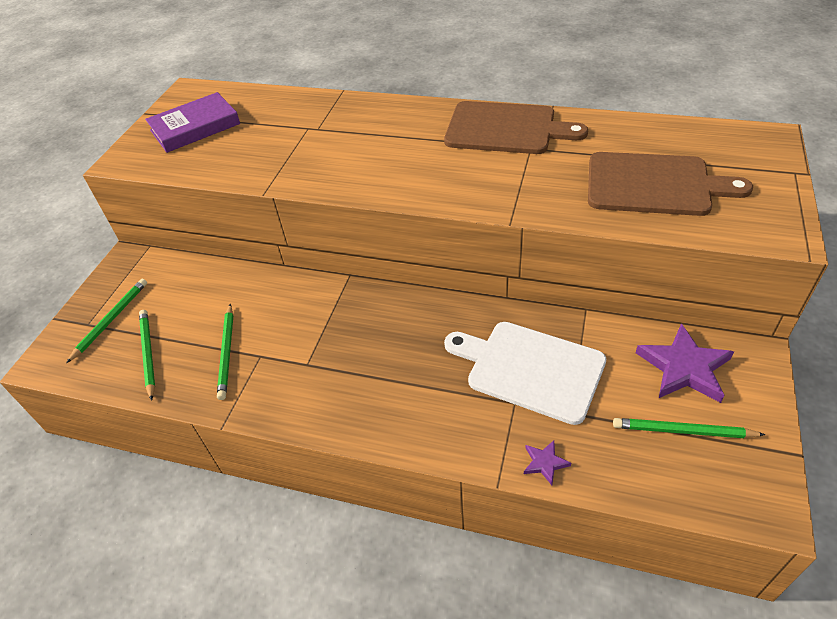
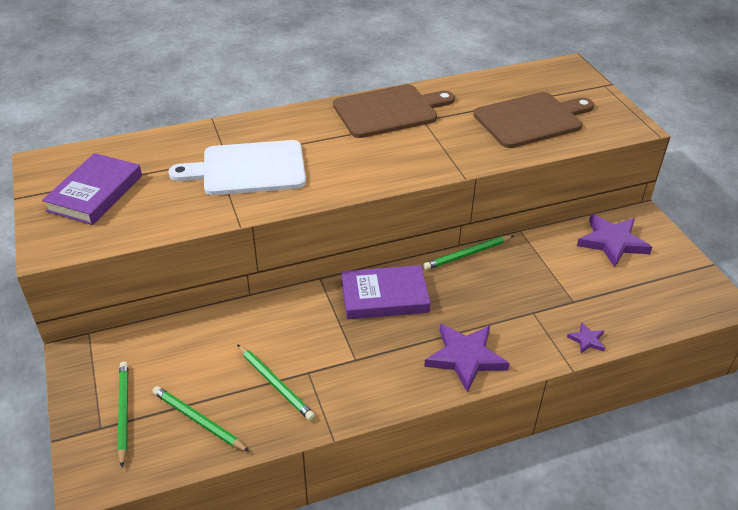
camera: 40 degrees left, 5 degrees down
white cutting board [444,322,606,425] -> white cutting board moved to [168,140,306,195]
green pencil [613,418,765,438] -> green pencil moved to [423,235,513,270]
none -> purple book [341,265,430,319]
none -> purple star [424,323,510,393]

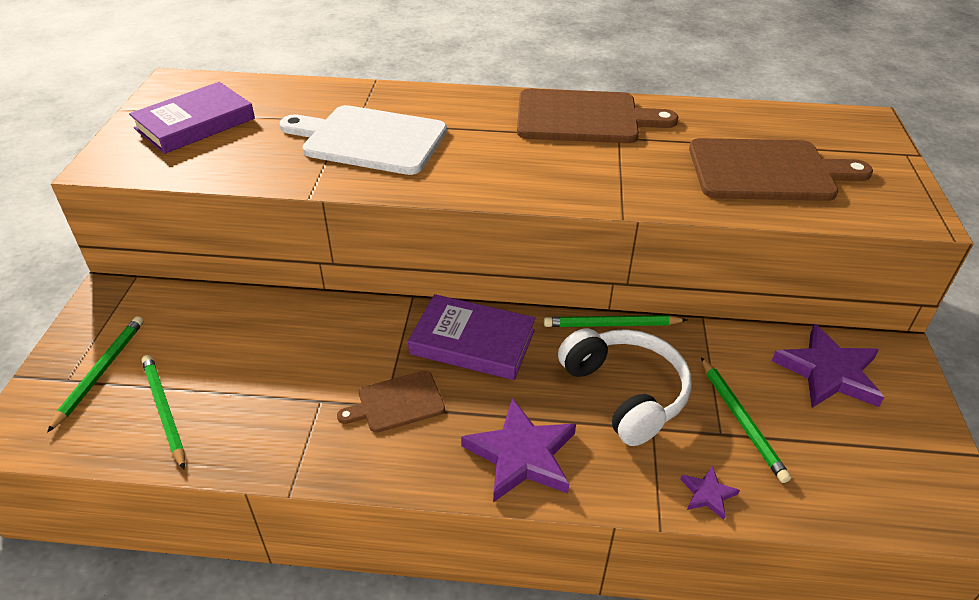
camera: 25 degrees right, 0 degrees up
green pencil [237,344,315,421] -> green pencil moved to [701,357,791,483]
none -> brown cutting board [337,371,445,433]
none -> white headphones [558,328,692,446]

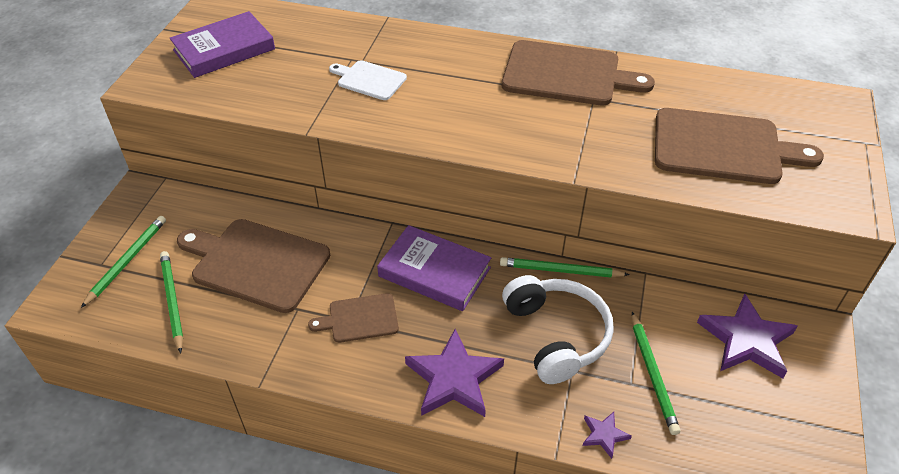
camera: 10 degrees right, 5 degrees up
white cutting board [279,105,447,175] -> white cutting board [329,60,407,100], size x0.53
none -> brown cutting board [177,219,331,313]

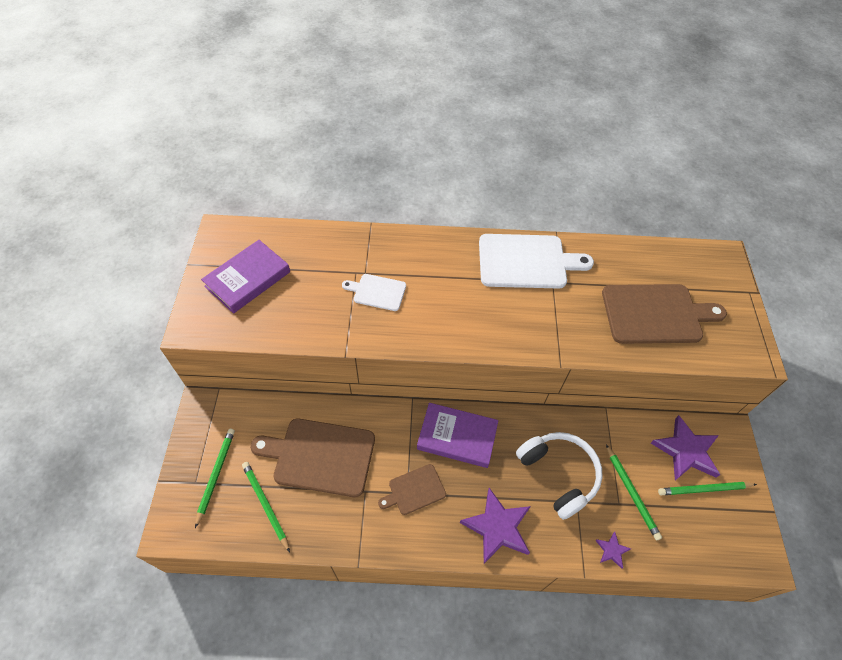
camera: 15 degrees left, 10 degrees up
green pencil [500,257,629,278] -> green pencil moved to [658,482,757,495]
brown cutting board [502,40,655,105] -> white cutting board [479,234,594,289]

